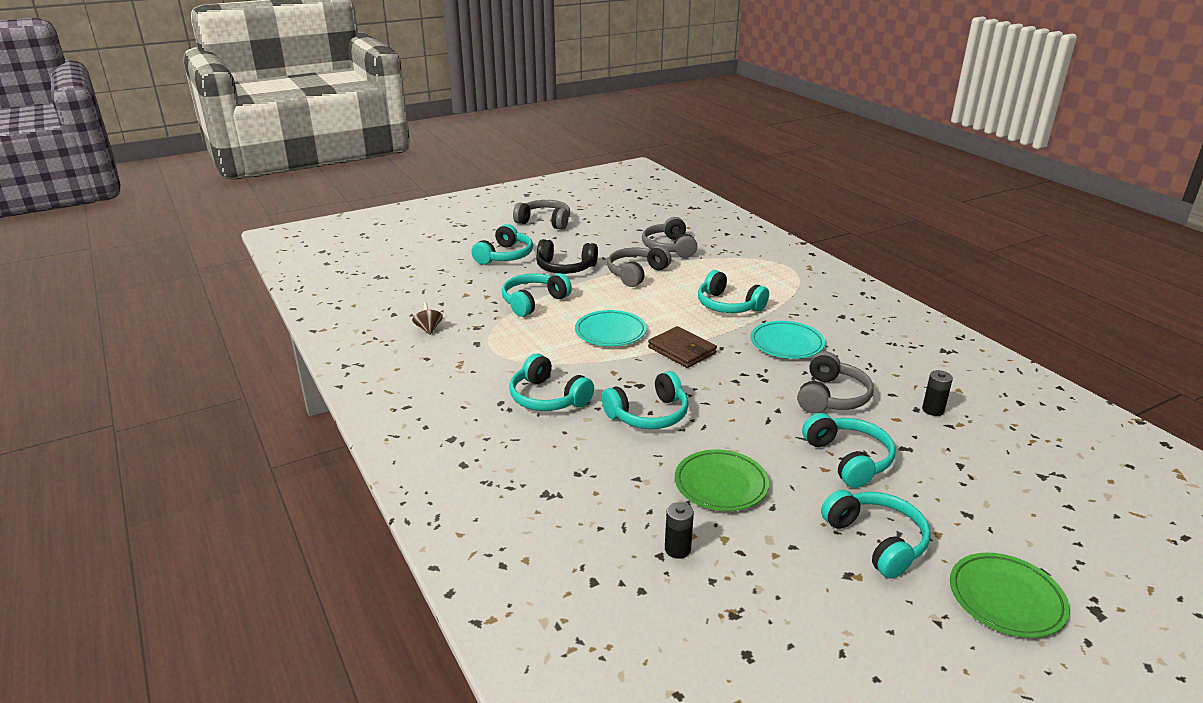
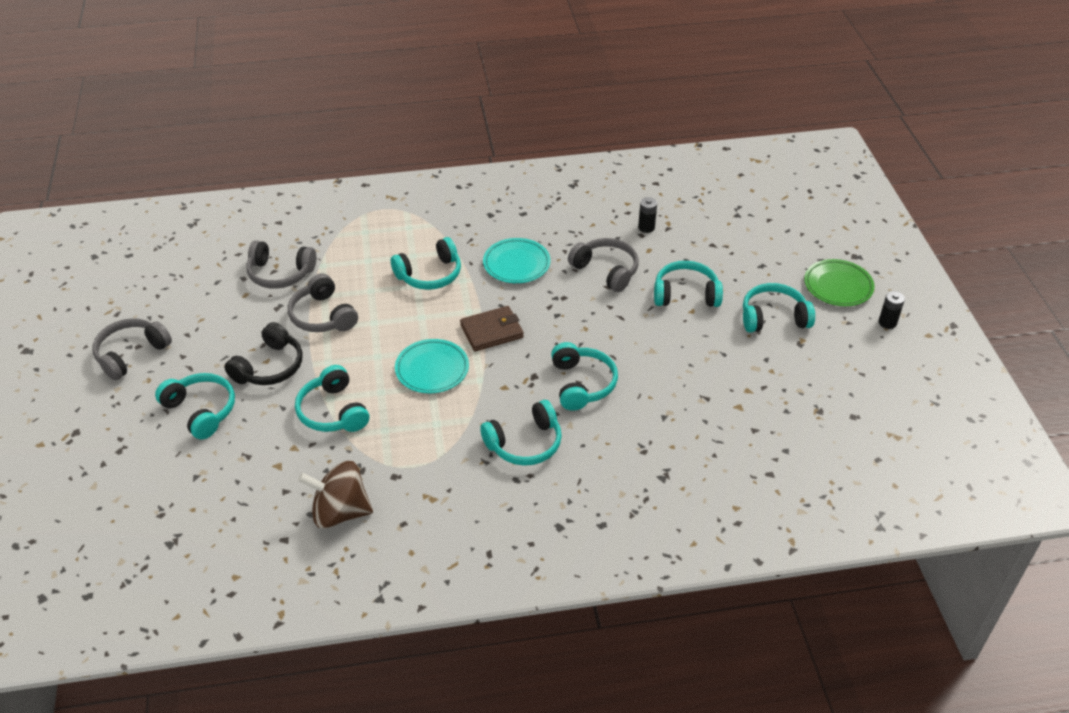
camera: 70 degrees left, 15 degrees up
brown spinning top [412,302,443,335] -> brown spinning top [298,461,373,529], size x2.07
black battery [665,502,694,559] -> black battery moved to [879,291,905,329]
green plate [675,449,769,511] -> none

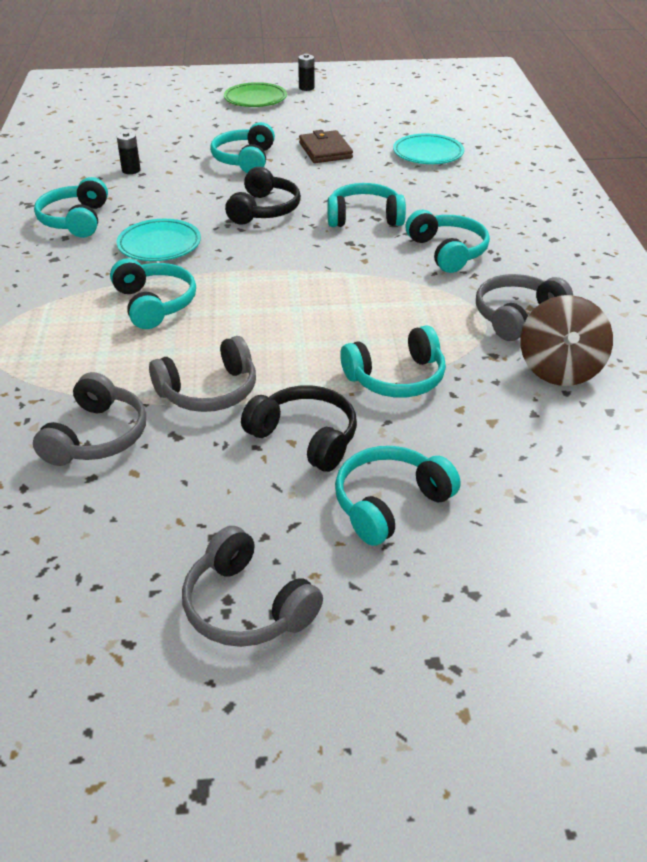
camera: 85 degrees left, 5 degrees down
turquoise plate [395,339,469,393] -> turquoise plate moved to [393,134,464,164]
brown wallet [460,306,524,351] -> brown wallet moved to [299,130,353,163]
grey headphones [568,238,639,292] -> grey headphones moved to [476,274,573,341]
turquoise headphones [743,283,815,333] -> turquoise headphones moved to [34,177,108,238]
none -> black headphones [225,167,301,224]

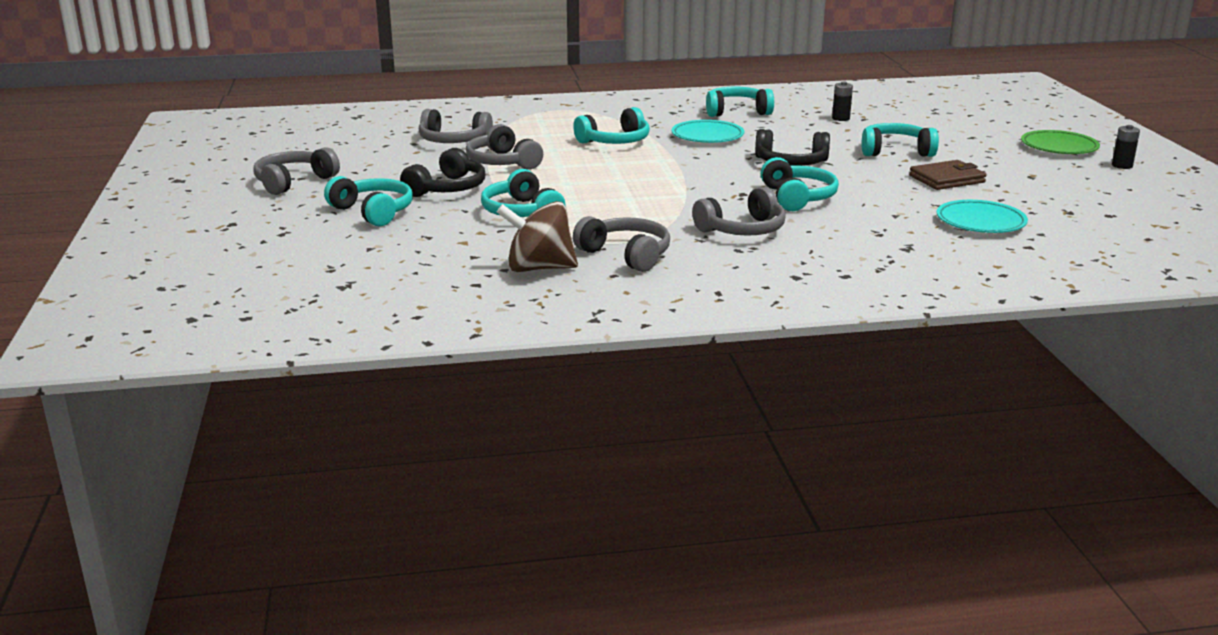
camera: 85 degrees right, 15 degrees down
turquoise headphones [405,210,490,273] -> grey headphones [692,187,786,236]

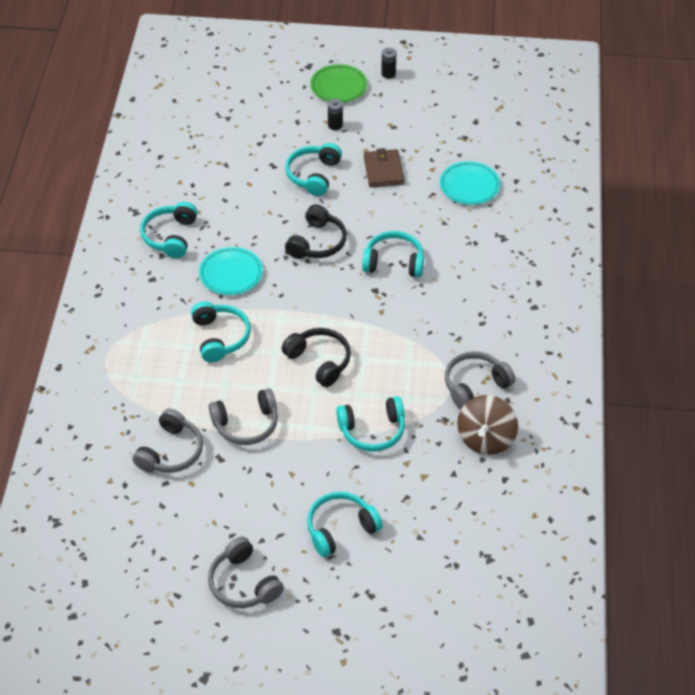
camera: 75 degrees left, 25 degrees up
black headphones [400,148,485,197] -> black headphones moved to [282,328,351,387]
grey headphones [692,187,786,236] -> none
black battery [832,82,853,121] -> black battery moved to [328,99,343,130]

